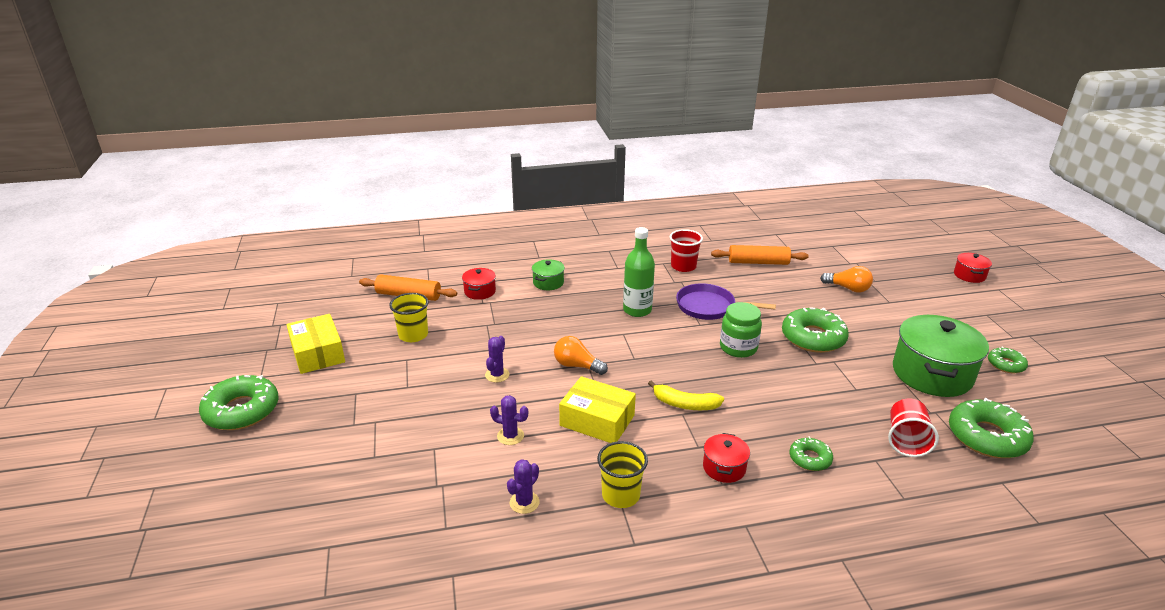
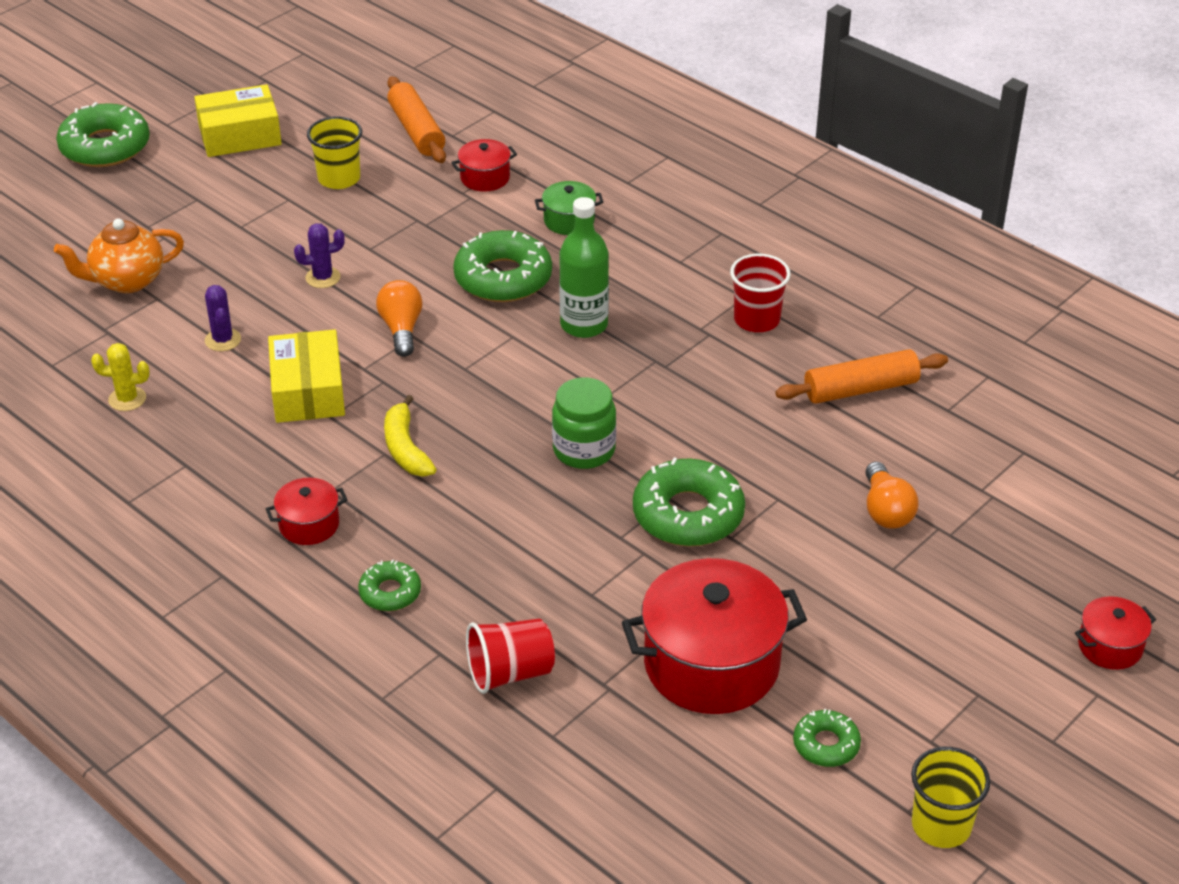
camera: 55 degrees right, 10 degrees up
yellow box [287,314,345,374] -> yellow box turned 45 degrees clockwise [194,84,282,157]
purple cactus [507,459,539,514] -> yellow cactus [91,343,150,411]
yellow cup [597,441,648,508] -> yellow cup moved to [911,747,990,848]
purple pan [676,283,776,320] -> none
orange rolling pin [711,245,809,265] -> orange rolling pin turned 75 degrees counterclockwise [775,349,948,404]
green pot [893,315,989,397] -> red pot [622,558,807,714]
green donut [949,397,1034,458] -> green donut moved to [453,230,552,302]
none -> orange teapot [54,218,184,293]

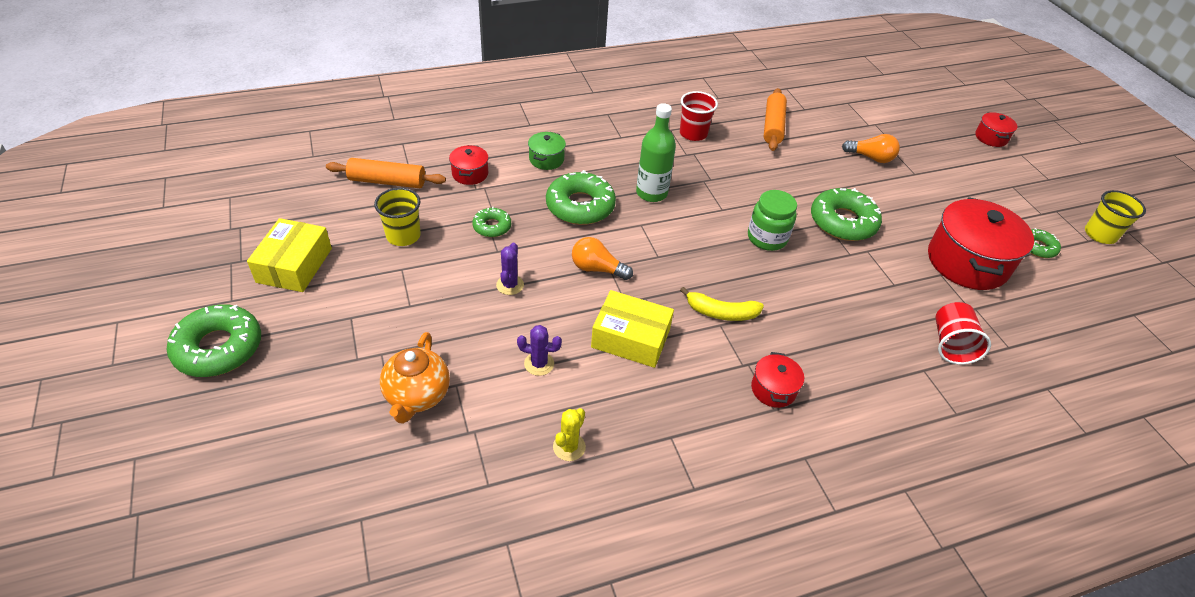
camera: 65 degrees left, 5 degrees up
green donut [358,559,421,611] -> green donut moved to [472,206,511,237]

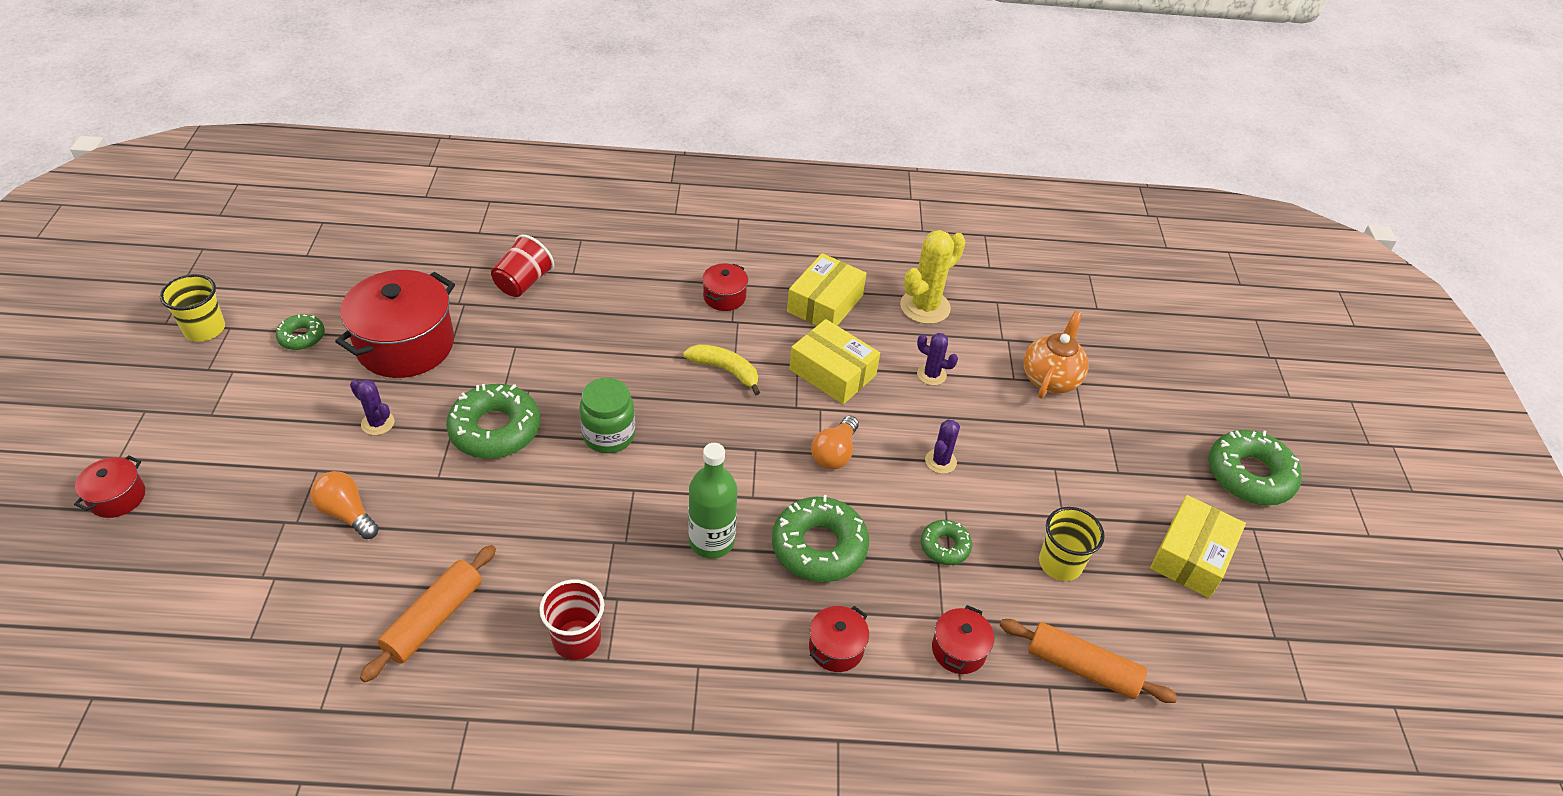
camera: 160 degrees left, 0 degrees up
green pot [528,132,566,170] -> red pot [809,606,869,672]
yellow cactus [553,408,586,461] -> yellow cactus [900,230,966,324], size x1.80
orange light bulb [572,237,633,280] -> orange light bulb turned 75 degrees clockwise [811,416,859,470]
none -> purple cactus [350,379,395,435]
none -> yellow box [787,253,866,326]

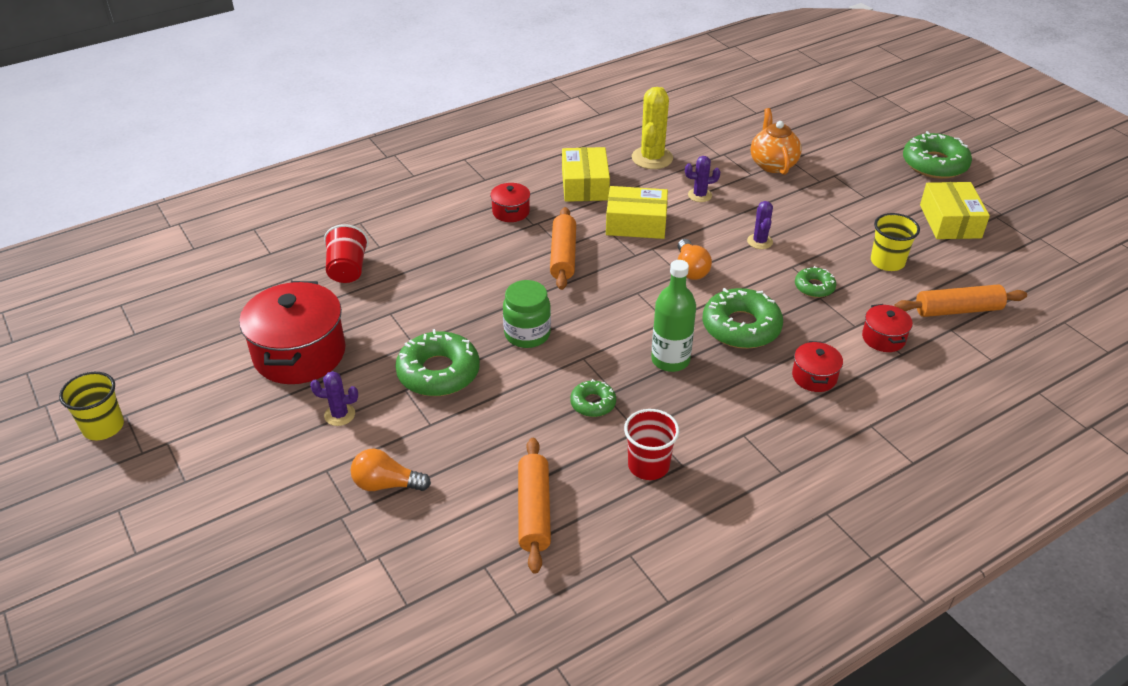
camera: 30 degrees left, 5 degrees down
red pot [74,456,145,518] -> none
green donut [276,314,325,350] -> green donut moved to [570,379,616,417]
yellow banana [683,344,760,395] -> orange rolling pin [550,207,576,290]

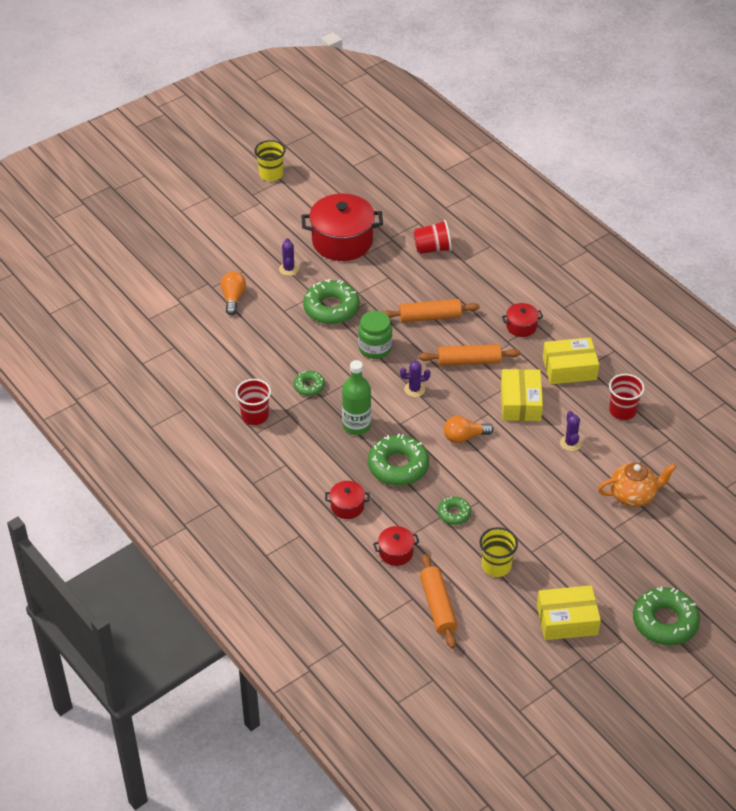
camera: 85 degrees right, 5 degrees up
orange rolling pin [518,438,551,574] -> orange rolling pin moved to [383,299,480,322]
yellow cactus [632,87,673,169] -> red cup [609,374,645,420]
purple cactus [747,201,773,249] -> purple cactus moved to [400,361,431,397]

